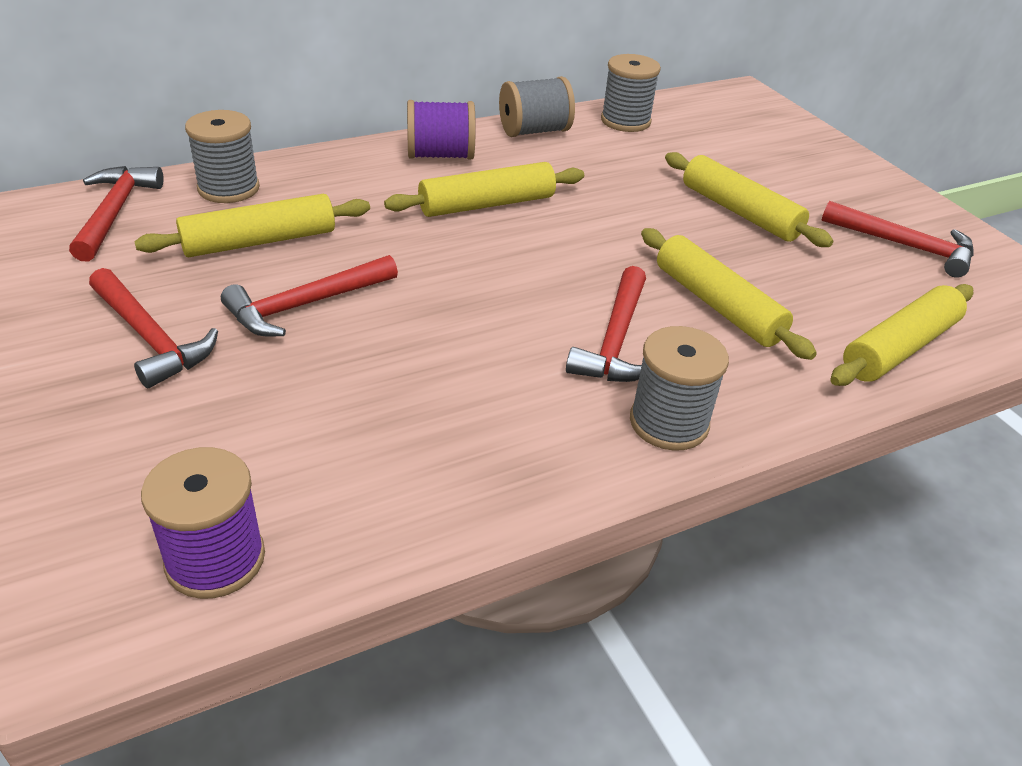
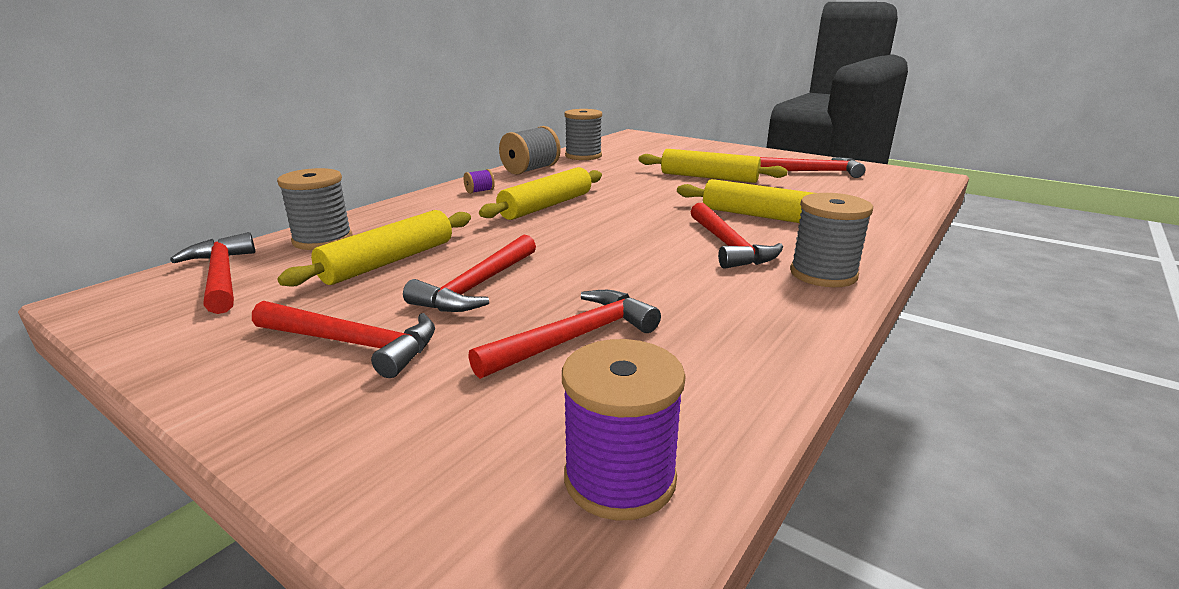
camera: 25 degrees left, 15 degrees down
purple spool [407,100,475,159] -> purple spool [464,169,495,194], size x0.47
yellow rolling pin [830,284,973,386] -> none
none -> red hammer [468,290,661,379]

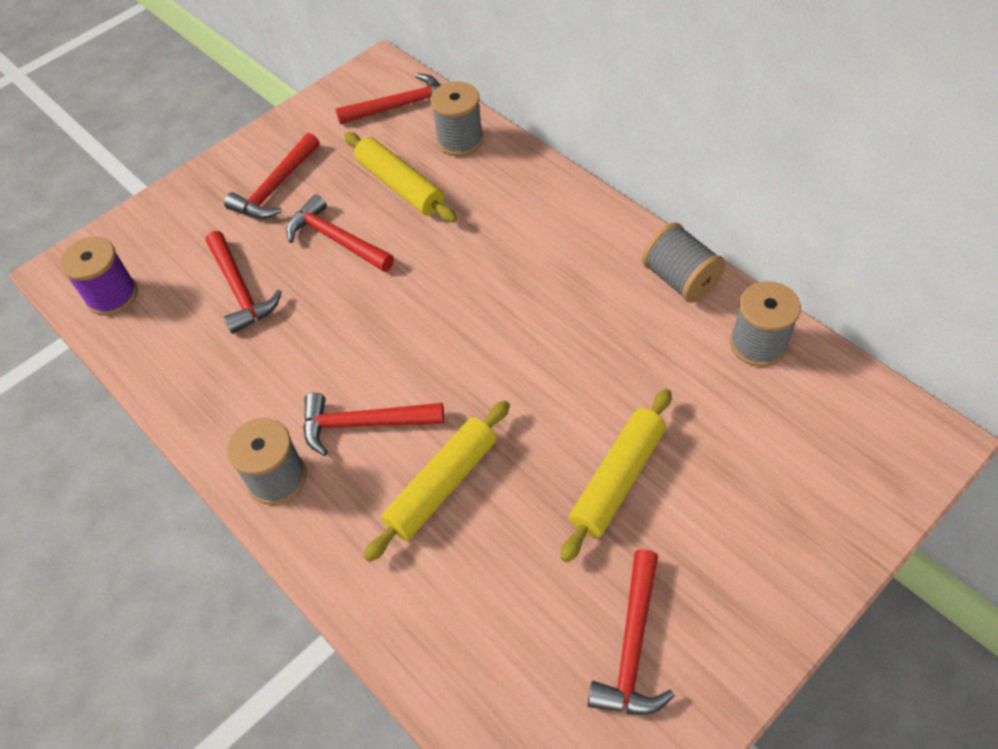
camera: 105 degrees right, 30 degrees up
purple spool [464,169,495,194] -> none
yellow rolling pin [479,167,602,220] -> none

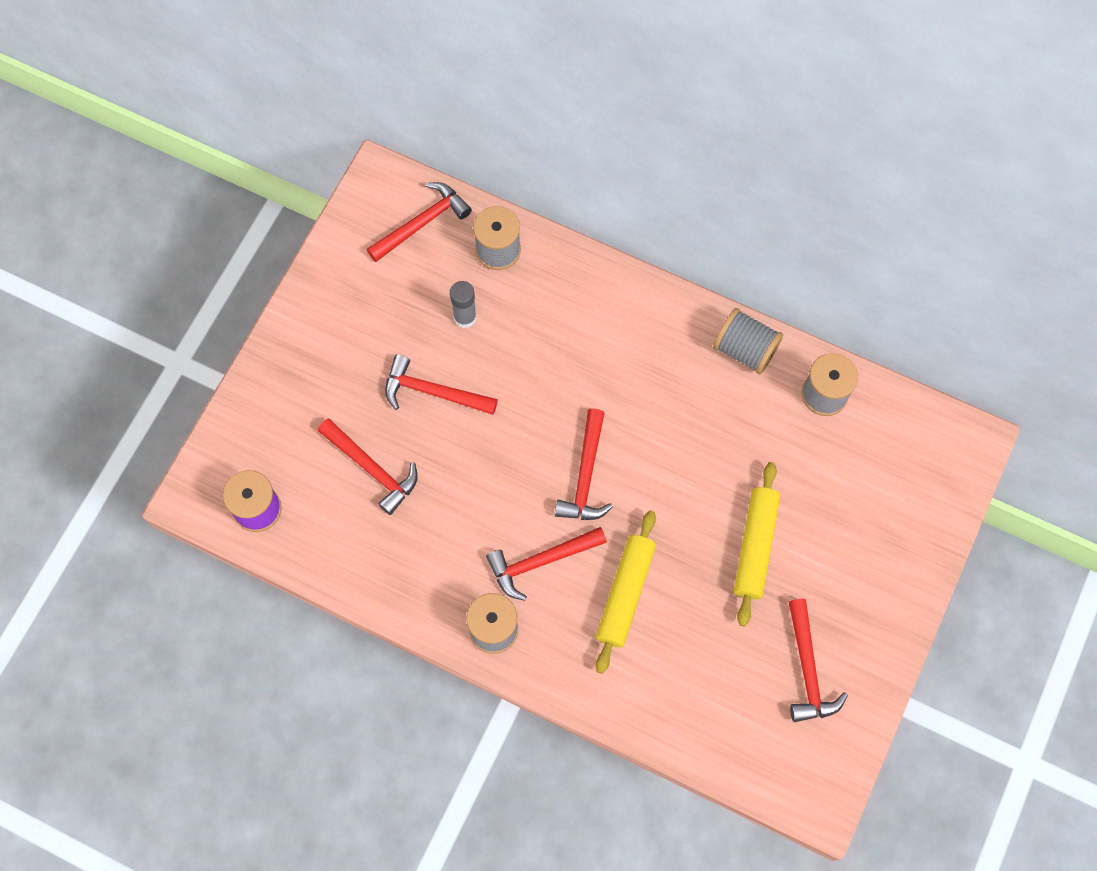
camera: 25 degrees left, 15 degrees up
red hammer [224,133,320,219] -> red hammer moved to [555,409,613,520]
yellow rolling pin [344,132,457,223] -> grey glue stick [450,281,477,328]

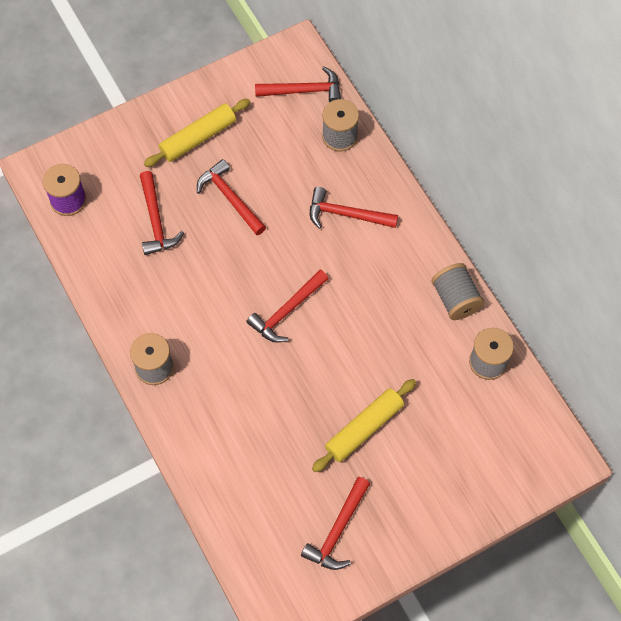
camera: 35 degrees right, 5 degrees down
grey glue stick [450,281,477,328] -> none
red hammer [486,527,607,601] -> red hammer moved to [310,187,398,229]
yellow rolling pin [596,510,656,674] -> yellow rolling pin moved to [144,99,250,167]

